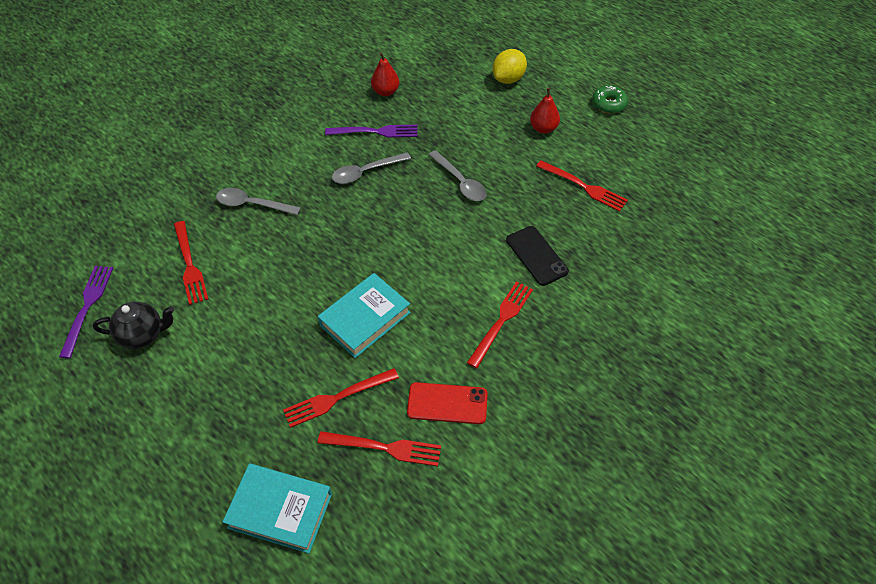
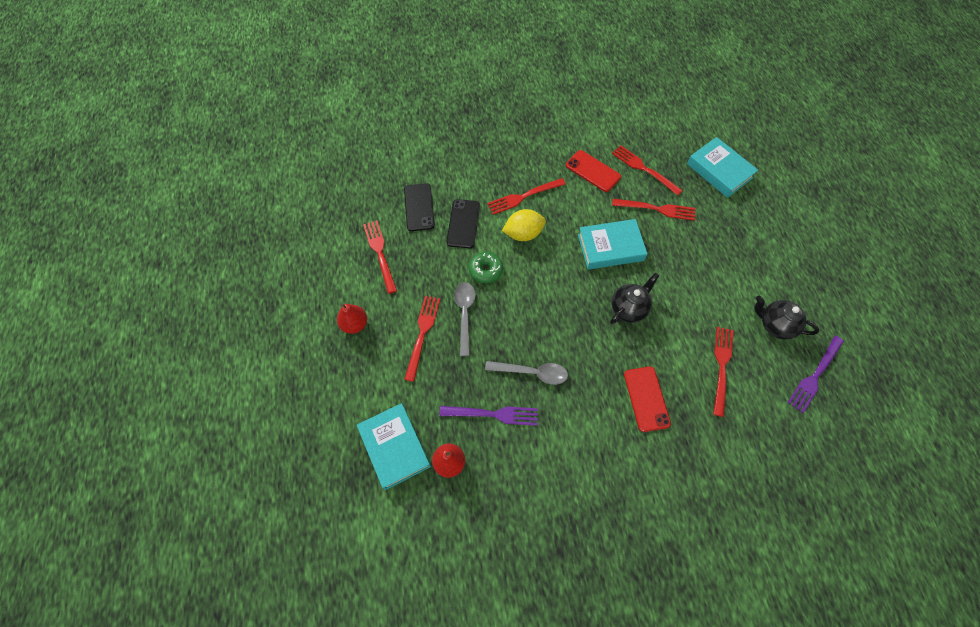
camera: 145 degrees left, 10 degrees up
grey spoon [216,188,301,215] -> red phone [624,366,671,432]
purple fork [325,125,418,138] -> purple fork turned 150 degrees clockwise [439,406,538,426]
yellow lemon [493,49,527,84] -> yellow lemon moved to [502,209,546,241]
green donut [592,86,628,114] -> green donut moved to [469,252,503,283]
none -> turquoise book [357,403,431,490]
none -> black phone [404,183,435,231]
none -> red fork [404,296,440,382]
none -> black teapot [610,273,659,324]

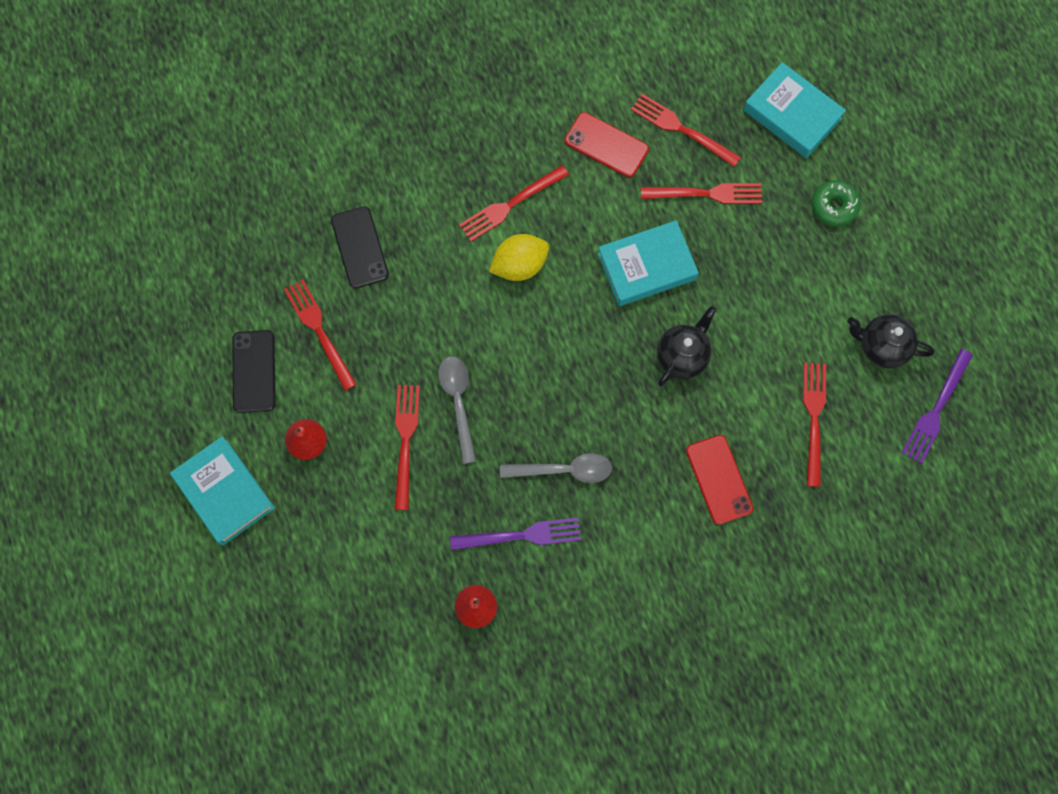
camera: 10 degrees left, 10 degrees up
turquoise book [357,403,431,490] -> turquoise book moved to [170,436,275,545]
black phone [447,199,480,248] -> black phone moved to [232,330,276,413]
green donut [469,252,503,283] -> green donut moved to [812,180,860,226]

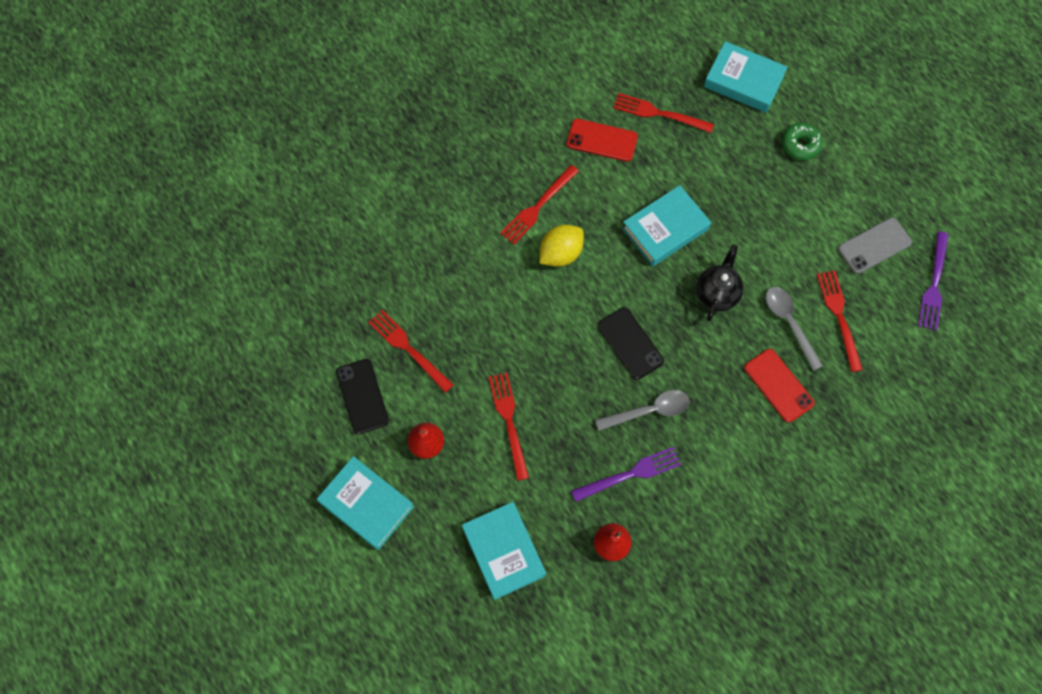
camera: 15 degrees left, 5 degrees down
black phone [331,206,389,288] -> black phone moved to [598,307,664,380]
grey spoon [438,356,476,464] -> grey spoon moved to [766,287,823,371]
red fork [641,183,762,204] -> none
black teapot [847,314,935,368] -> grey phone [838,218,912,274]
none -> turquoise book [462,502,546,600]

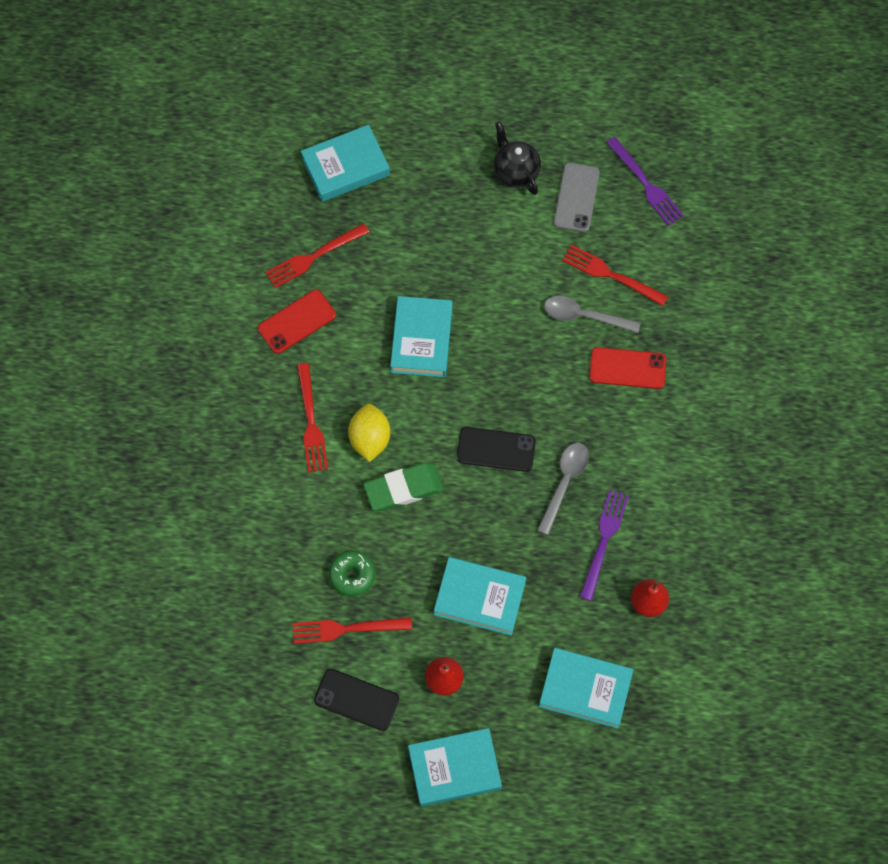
camera: 50 degrees left, 0 degrees up
red fork [488,372,529,481] -> turquoise book [434,557,526,635]
black teapot [696,245,744,321] -> black teapot moved to [494,122,541,195]
green donut [782,123,823,160] -> green donut moved to [329,551,375,596]
none -> green eraser [363,463,444,511]

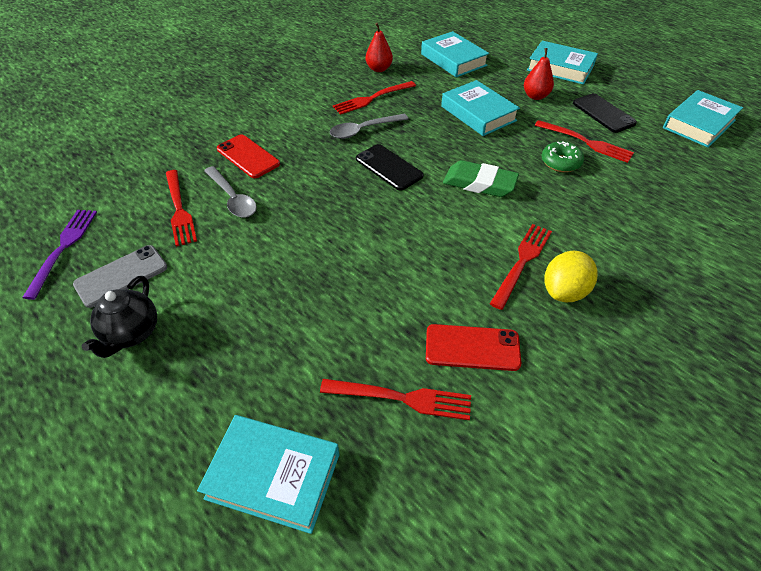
camera: 140 degrees left, 20 degrees down
yellow lemon [348,404,391,462] -> yellow lemon moved to [544,251,598,302]
turquoise book [390,296,453,377] -> turquoise book moved to [663,90,743,148]
purple fork [580,489,629,601] -> red fork [333,81,416,115]

